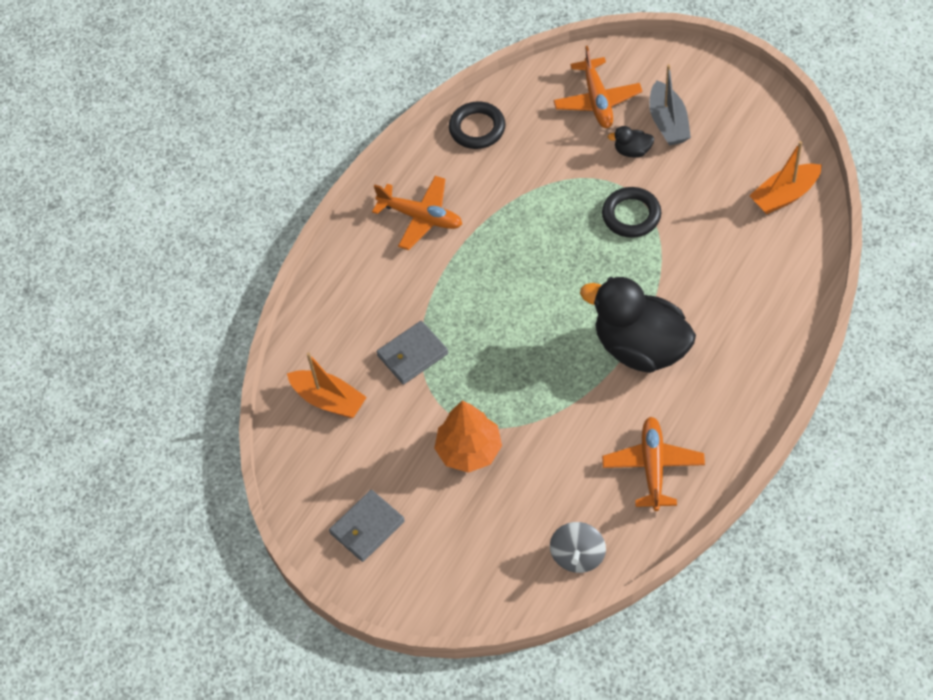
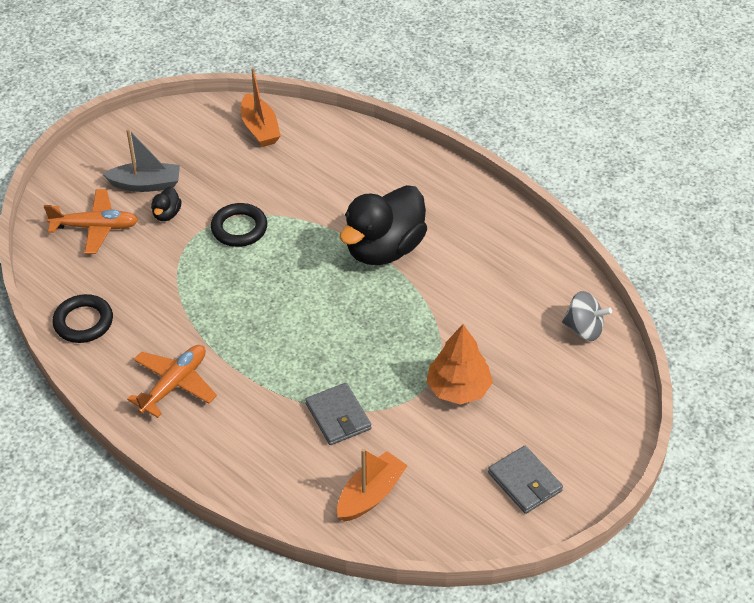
camera: 85 degrees left, 10 degrees down
orange plane [602,417,705,511] -> none

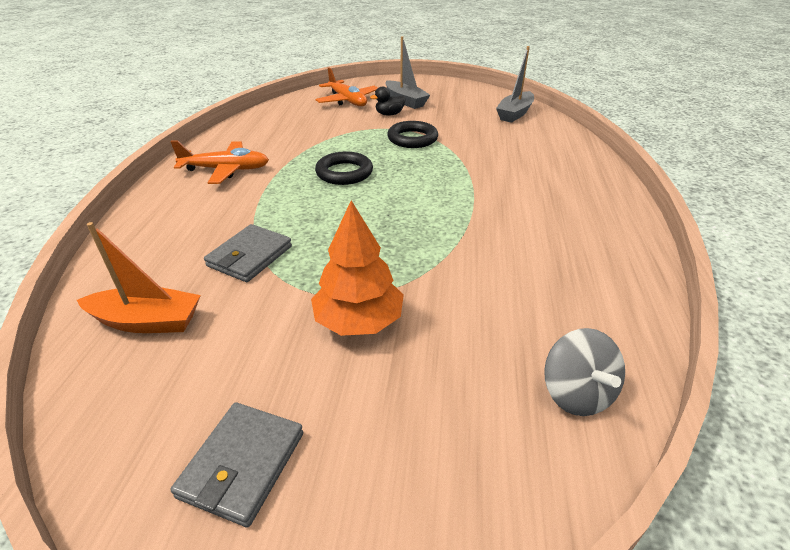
camera: 55 degrees right, 10 degrees down
black ring [52,294,113,343] -> black ring moved to [315,151,373,185]
orange boat [241,67,281,147] -> grey boat [496,46,534,123]
black duck [340,185,427,265] -> none

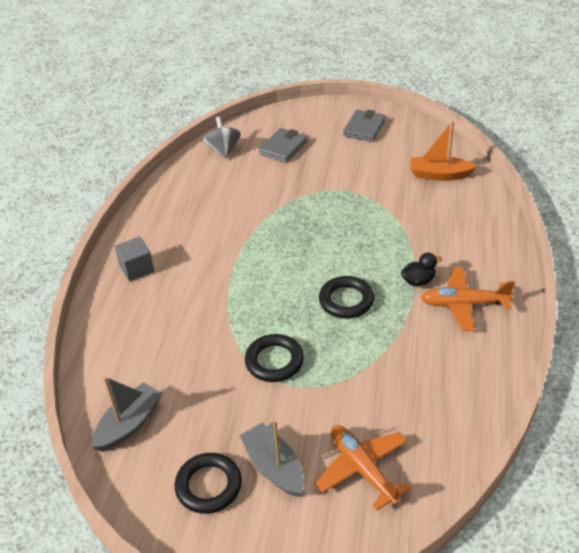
camera: 175 degrees left, 5 degrees up
grey wallet [204,224,292,282] -> grey wallet moved to [259,128,308,163]
orange tree [311,200,404,336] -> none
black duck [370,86,406,116] -> black duck moved to [401,253,442,286]
none -> grey cube [114,237,154,282]
none -> black ring [175,453,242,514]

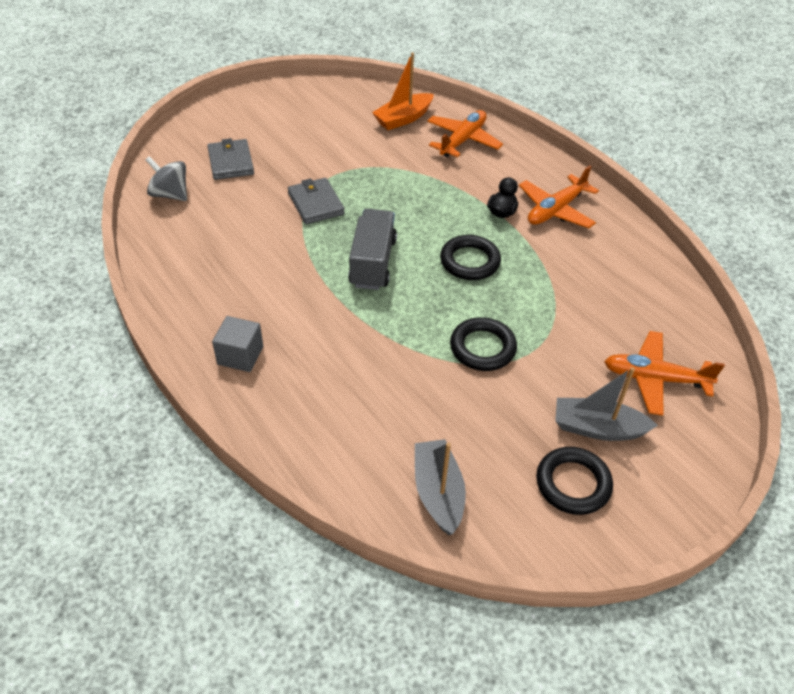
camera: 50 degrees left, 5 degrees up
grey wallet [343,110,386,142] -> grey wallet moved to [288,178,345,224]
none -> grey truck [348,209,397,290]
none -> orange plane [427,110,503,157]

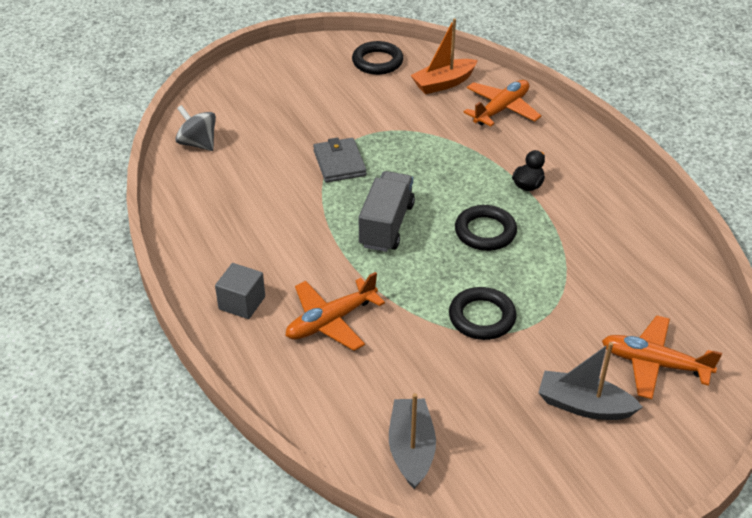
camera: 10 degrees right, 5 degrees down
grey wallet [207,138,254,180] -> none
orange plane [519,166,599,228] -> orange plane moved to [286,272,385,351]
black ring [536,447,613,515] -> black ring moved to [352,41,403,75]

